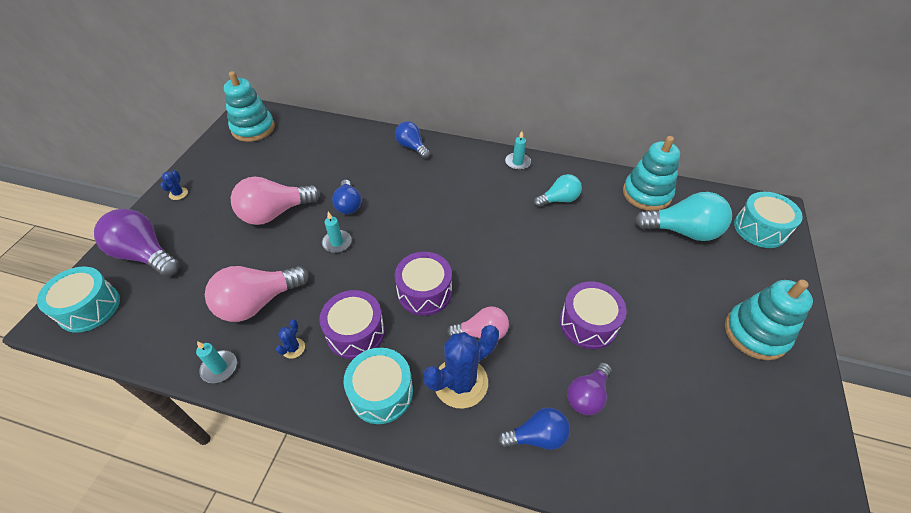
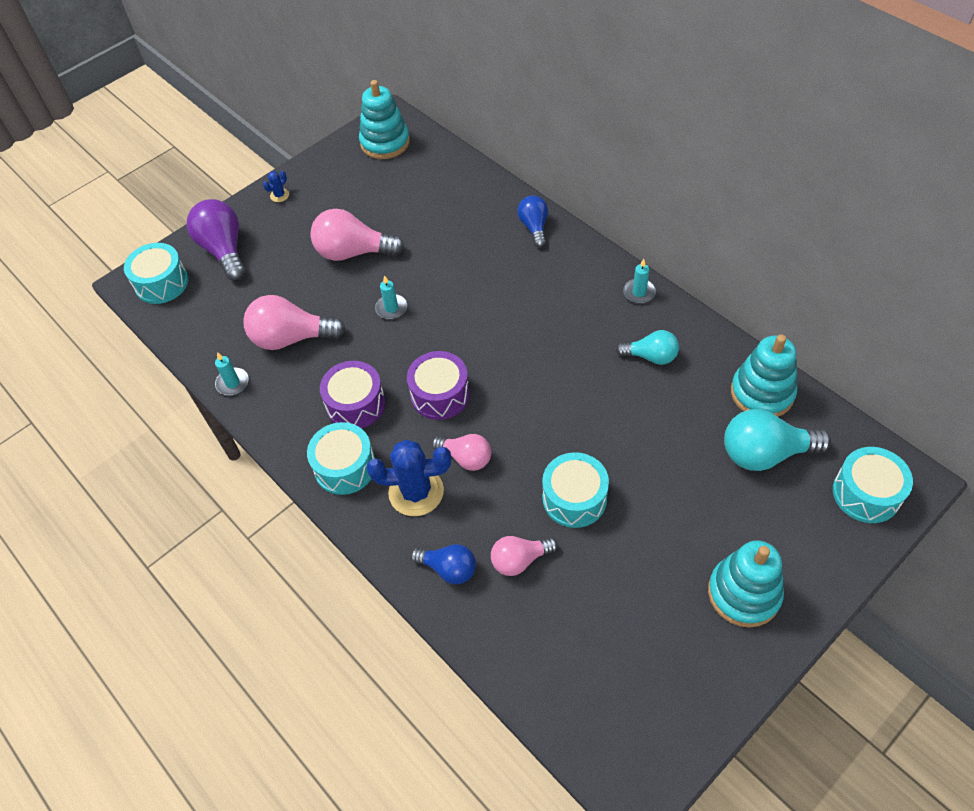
camera: 35 degrees right, 5 degrees up
blue cactus [276,319,305,359] -> none
blue light bulb [332,180,361,214] -> none
purple drum [560,281,626,349] -> turquoise drum [542,452,609,528]
purple light bulb [567,362,612,416] -> pink light bulb [491,536,558,576]
turquoise light bulb [634,192,732,241] -> turquoise light bulb turned 135 degrees clockwise [724,409,831,471]

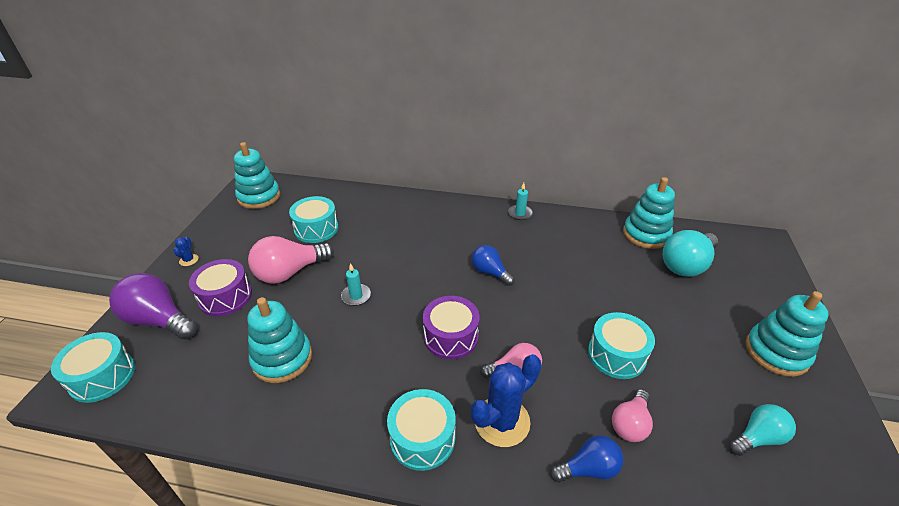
camera: 40 degrees left, 15 degrees down
turquoise candle [215,352,249,395] -> none
pink light bulb [243,295,346,350] -> turquoise stacking toy [248,297,312,383]
purple drum [320,361,385,428] -> purple drum moved to [189,259,252,316]
blue light bulb [517,195,548,248] -> blue light bulb moved to [472,245,515,286]
turquoise light bulb [616,330,679,365] -> turquoise light bulb moved to [729,404,796,456]
turquoise drum [833,447,913,523] -> turquoise drum moved to [289,196,338,243]

